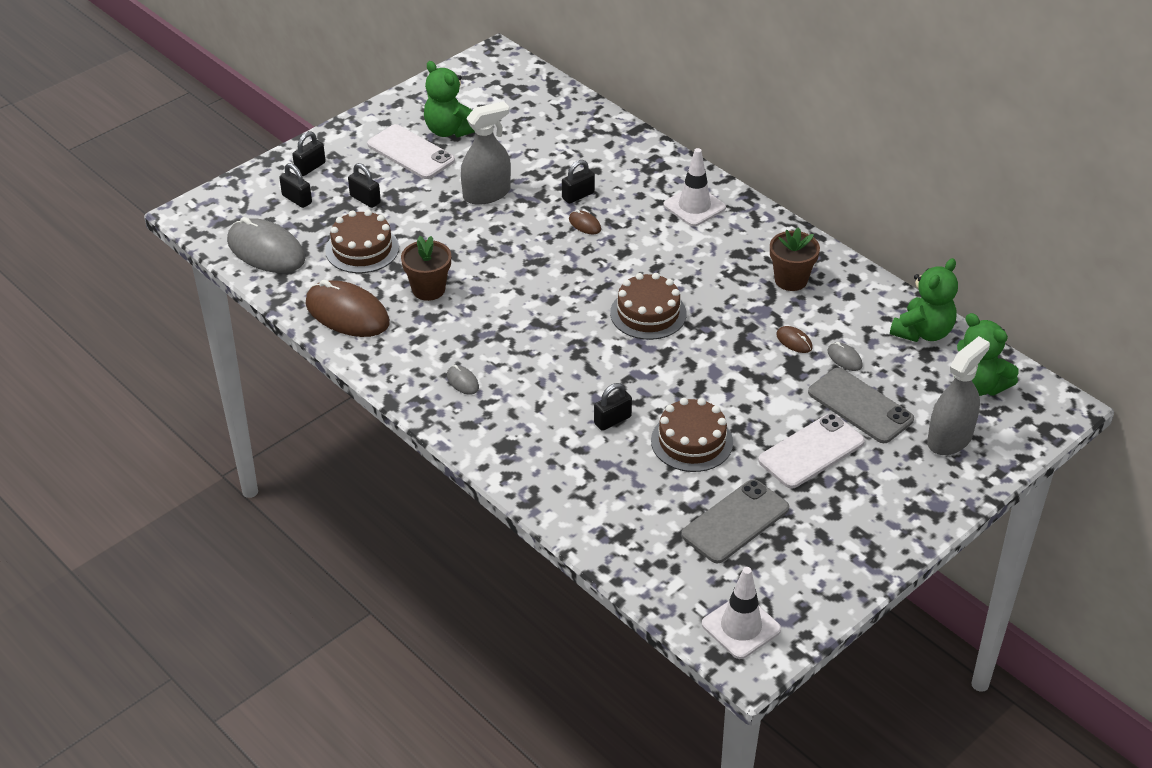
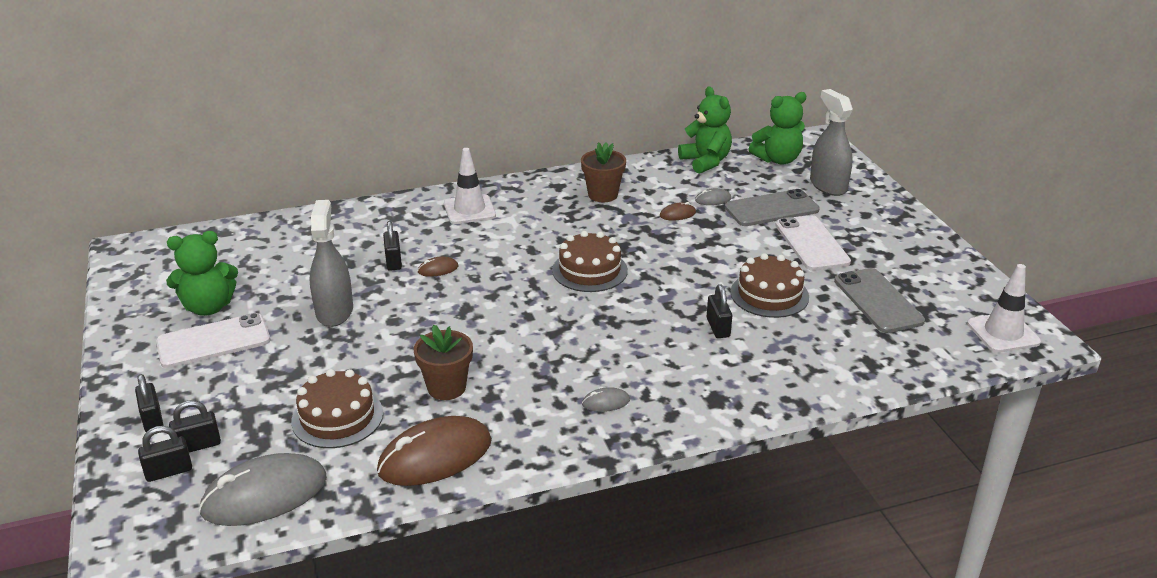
camera: 65 degrees left, 10 degrees down
black padlock [348,163,381,208] -> black padlock moved to [138,426,192,482]

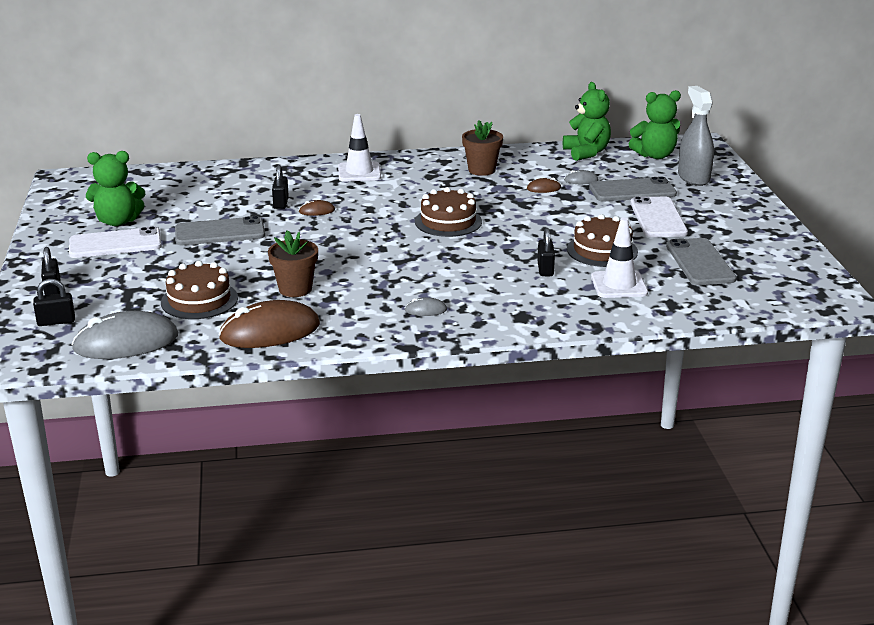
camera: 10 degrees right, 5 degrees down
black padlock [169,400,221,452] -> none
grey spray bottle [310,200,353,327] -> grey phone [175,216,265,245]
white traffic cone [967,264,1041,353] -> white traffic cone moved to [591,217,648,298]

